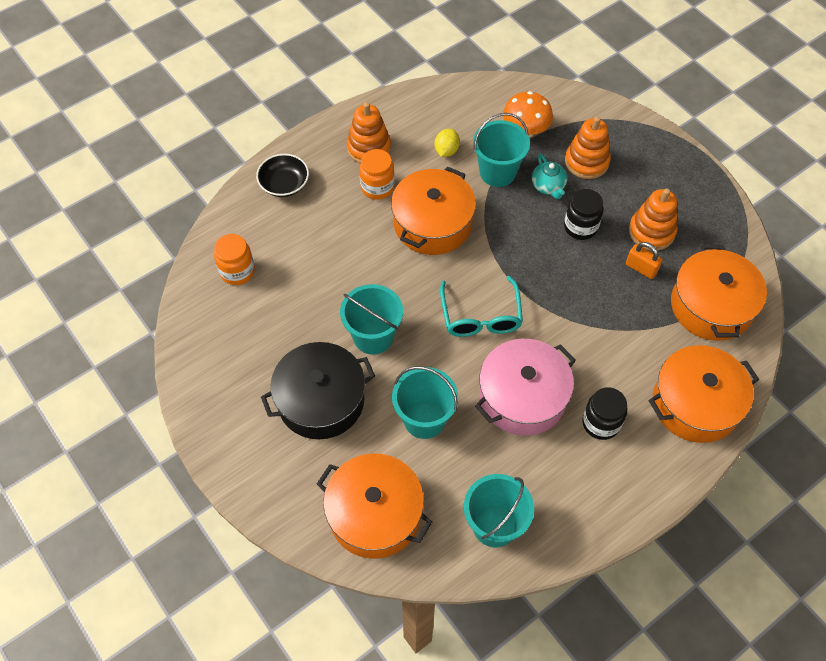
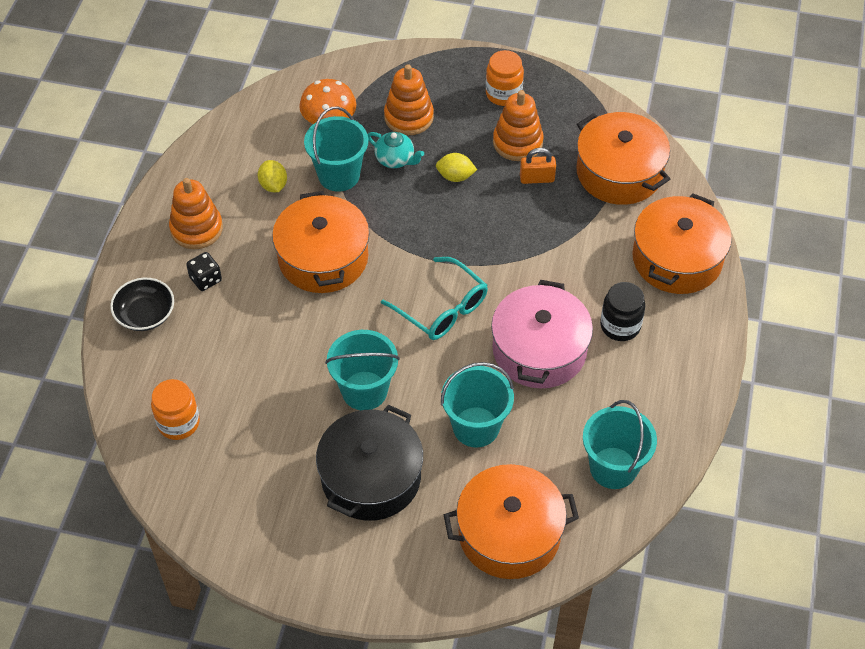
camera: 40 degrees left, 5 degrees down
orange jar [359,149,395,200] -> orange jar moved to [486,50,524,106]
black jar [564,189,603,240] -> yellow lemon [436,153,477,182]
none -> black dice [186,252,222,291]

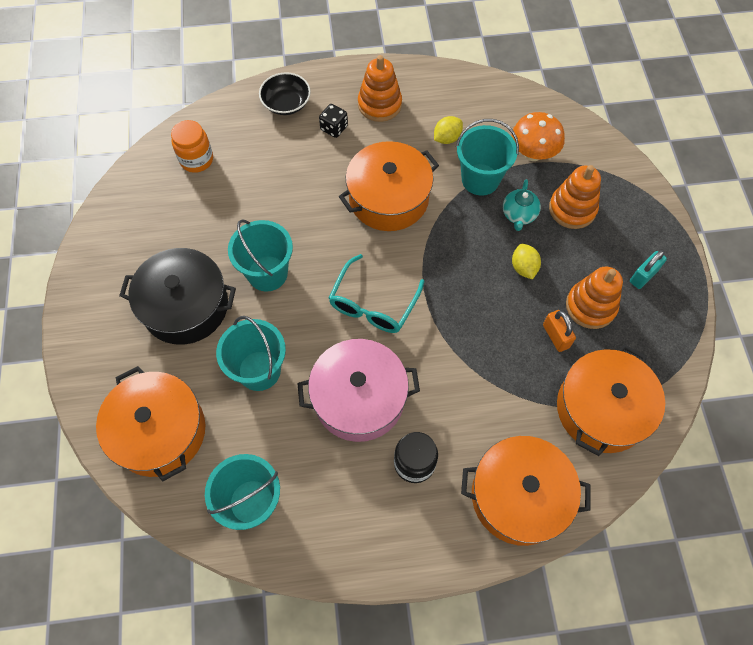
camera: 70 degrees right, 10 degrees up
orange jar [486,50,524,106] -> turquoise padlock [630,250,667,289]

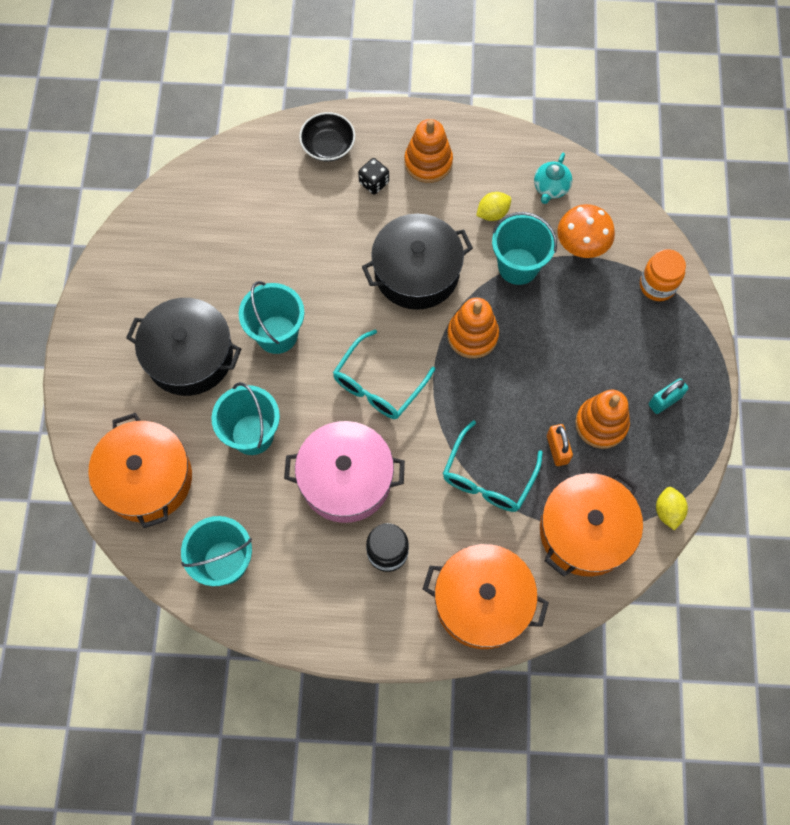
camera: 10 degrees right, 5 degrees up
orange jar [171,120,213,173] -> orange jar moved to [640,249,686,301]
orange pot [339,141,439,231] -> black pot [362,214,473,310]
turquoise teapot [503,179,541,231] -> turquoise teapot moved to [534,153,572,204]
yellow lemon [512,244,541,279] -> yellow lemon moved to [656,487,688,530]
orange stacking toy [549,165,601,229] -> orange stacking toy moved to [447,298,499,359]
none -> turquoise glasses [443,420,543,512]

